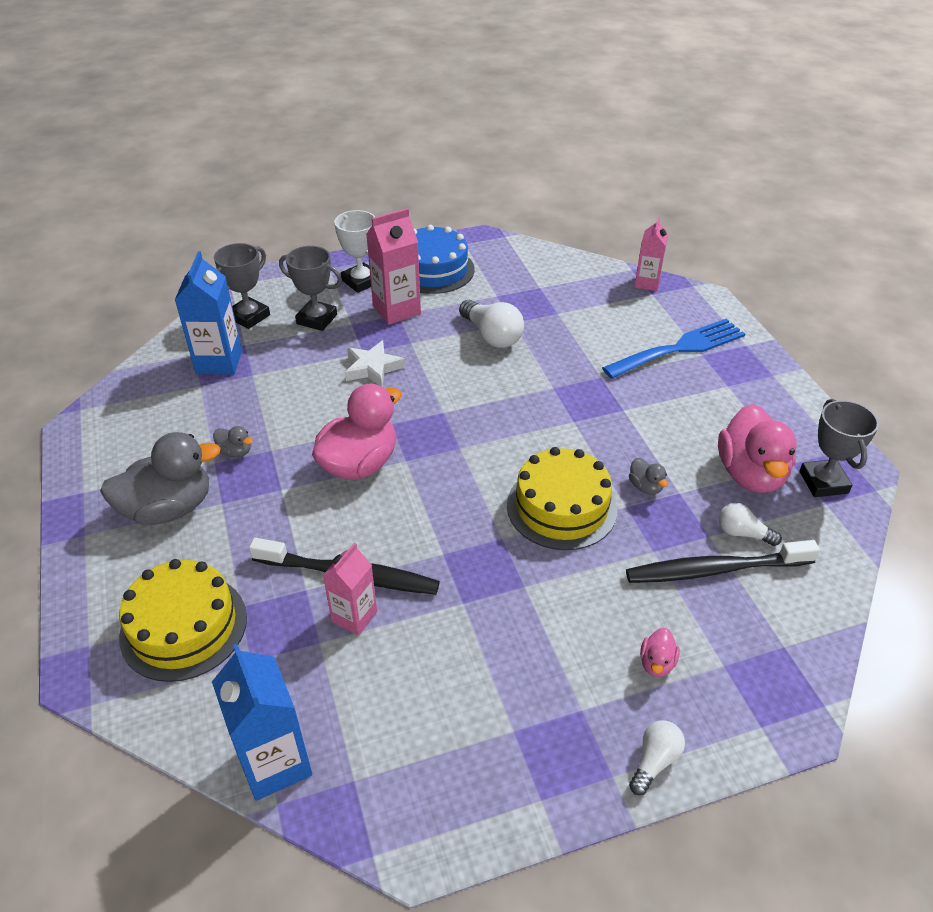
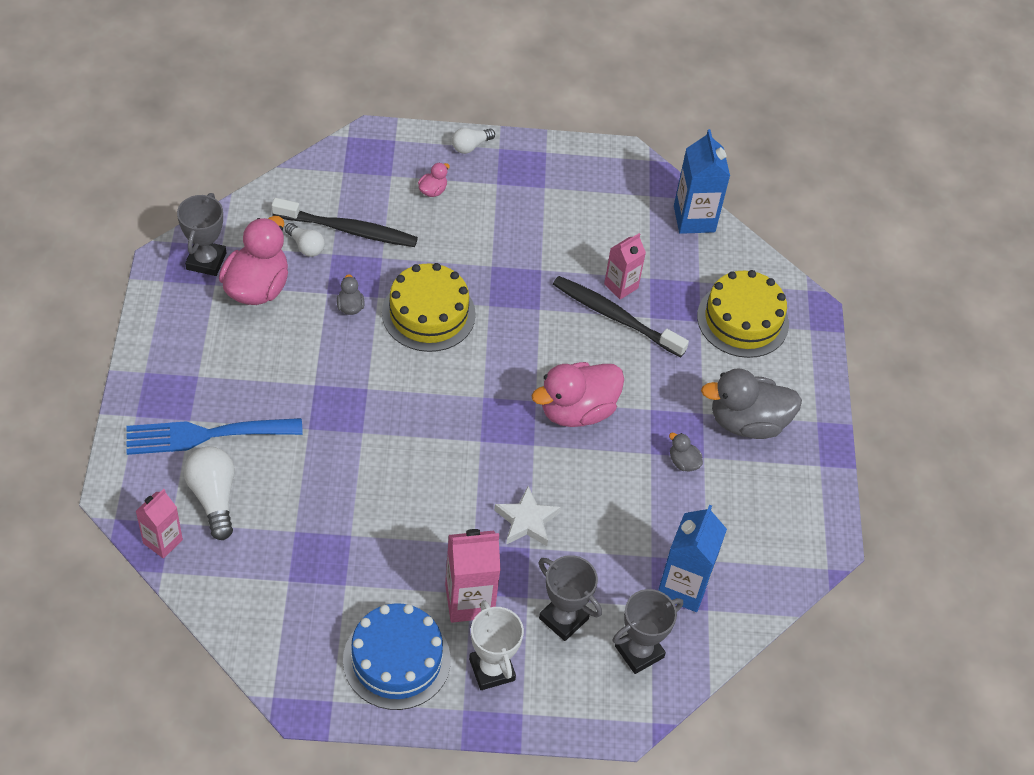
camera: 165 degrees left, 10 degrees up
white light bulb [459,300,524,348] -> white light bulb moved to [184,447,235,540]

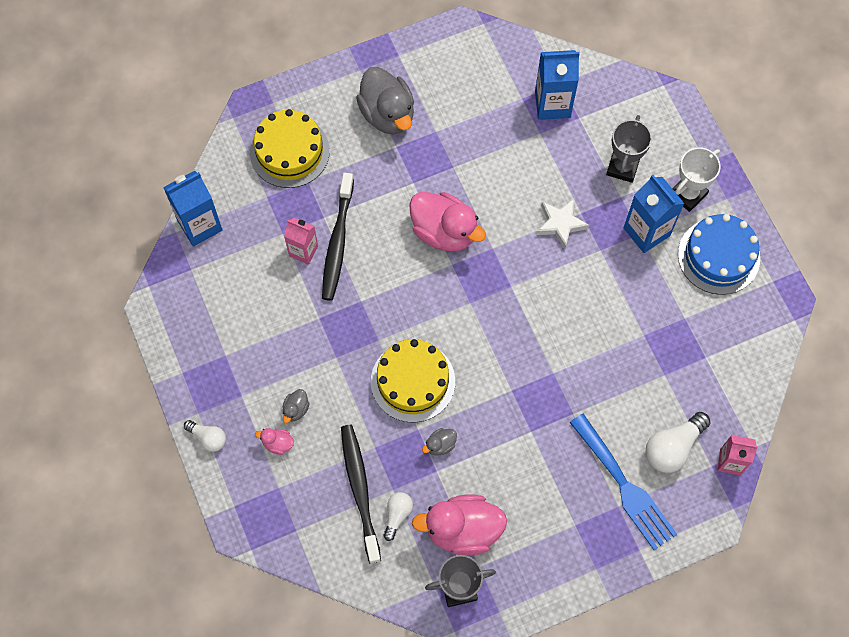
camera: 110 degrees left, 15 degrees up
pink carton [445,529,501,623] -> blue carton [623,175,685,253]
grey trophy [612,589,683,674] -> none
grey duck [669,433,703,472] -> grey duck moved to [283,389,310,423]

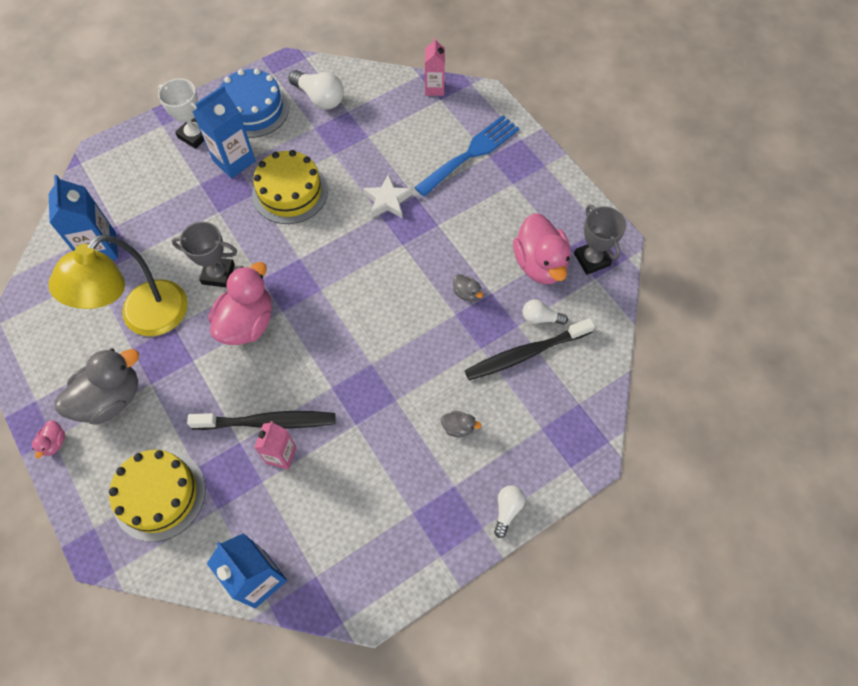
camera: 100 degrees left, 5 degrees down
pink duck [255,428,294,455] -> pink duck moved to [32,420,65,459]
yellow cake [371,339,455,422] -> yellow cake moved to [252,150,328,224]
white star [536,199,589,249] -> white star moved to [363,174,413,218]
grey trophy [606,115,652,183] -> grey trophy moved to [172,222,237,288]
white light bulb [646,412,711,473] -> white light bulb moved to [288,70,344,109]
none -> yellow lamp [48,234,188,336]

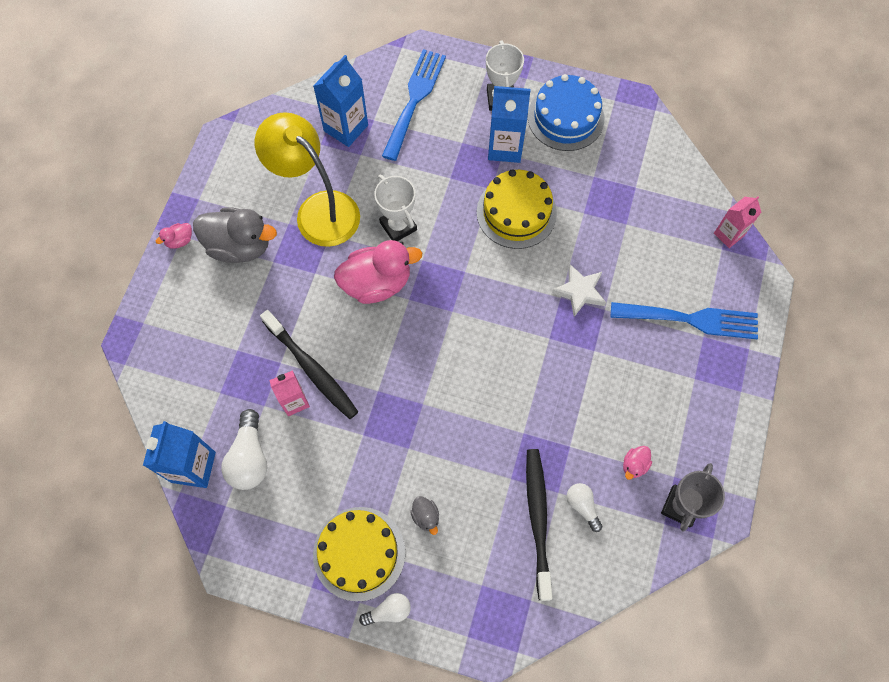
camera: 50 degrees right, 5 degrees up
yellow lamp [48,234,188,336] -> yellow lamp turned 45 degrees clockwise [255,112,360,247]
yellow cake [109,450,206,542] -> yellow cake moved to [313,507,405,602]
grey trophy [172,222,237,288] -> white trophy [374,175,417,241]
white light bulb [288,70,344,109] -> white light bulb moved to [221,409,267,490]
grey duck [453,274,483,302] -> none
black toothbrush [465,318,595,380] -> black toothbrush turned 60 degrees clockwise [526,449,552,601]
pink duck [513,213,571,284] -> pink duck [623,446,652,480], size x0.43
none -> blue fork [382,49,446,161]

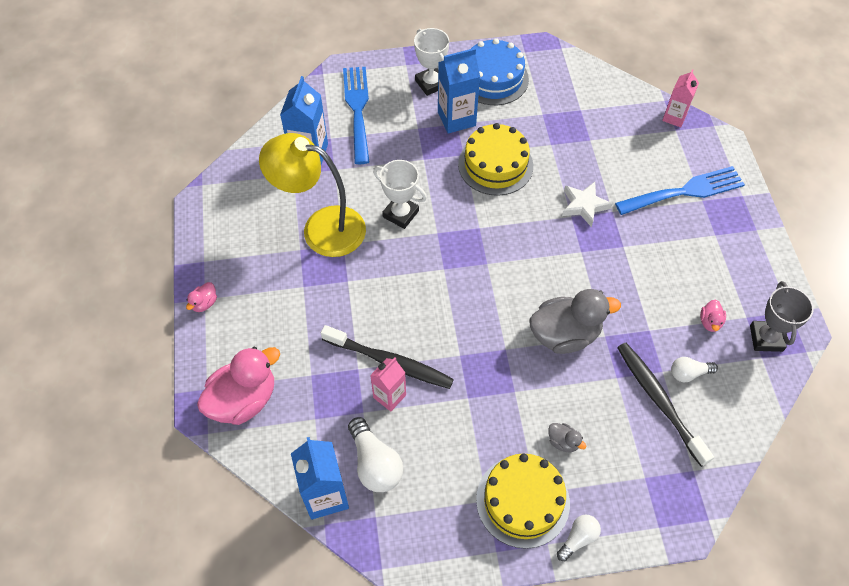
camera: 25 degrees left, 10 degrees down
grey duck [193,207,277,263] -> grey duck moved to [529,289,621,354]
pink duck [334,240,422,304] -> pink duck moved to [197,347,280,425]
white light bulb [567,483,603,532] -> white light bulb turned 45 degrees counterclockwise [671,357,718,382]

